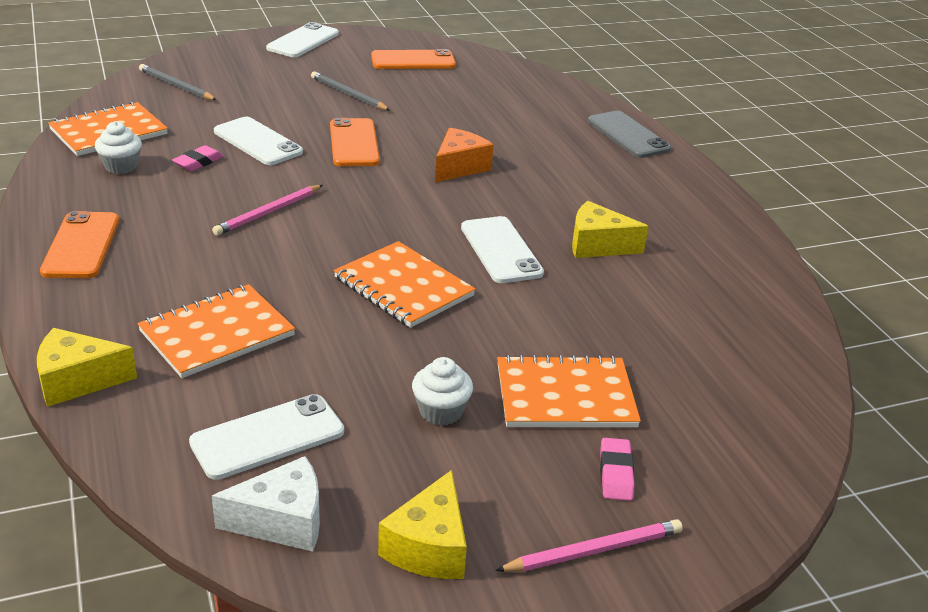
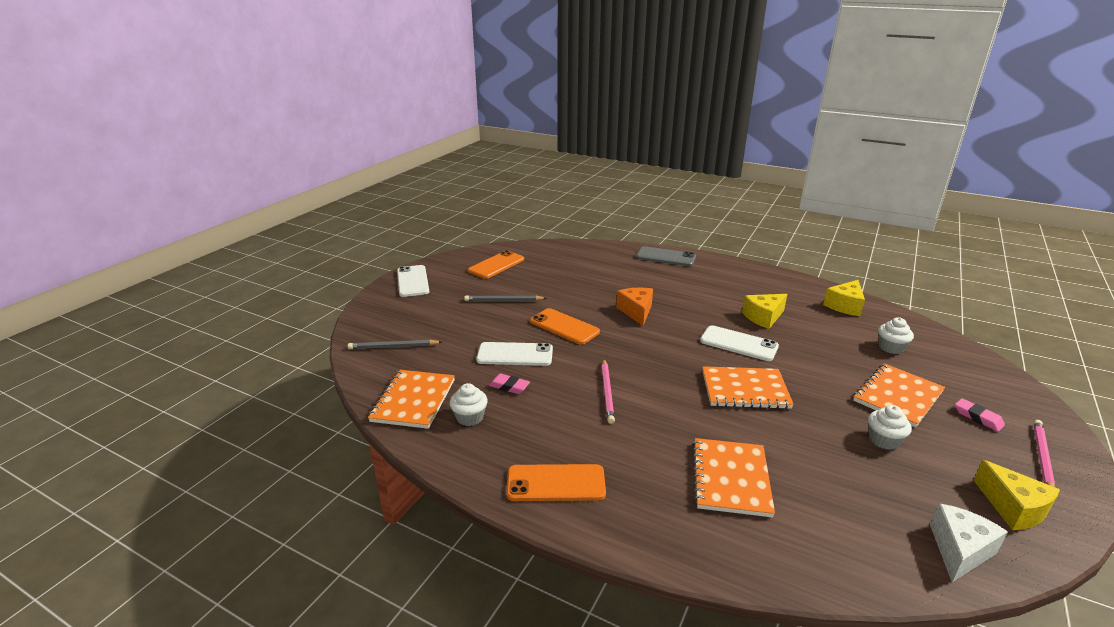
camera: 40 degrees left, 5 degrees down
yellow cheese [37,328,137,407] -> yellow cheese moved to [823,280,865,316]
orange phone [40,211,119,278] -> orange phone turned 45 degrees counterclockwise [506,464,606,501]
pink eraser [172,145,223,171] -> pink eraser turned 60 degrees counterclockwise [488,374,530,394]
white phone [189,394,344,480] -> none
none -> white cupcake [878,317,914,354]

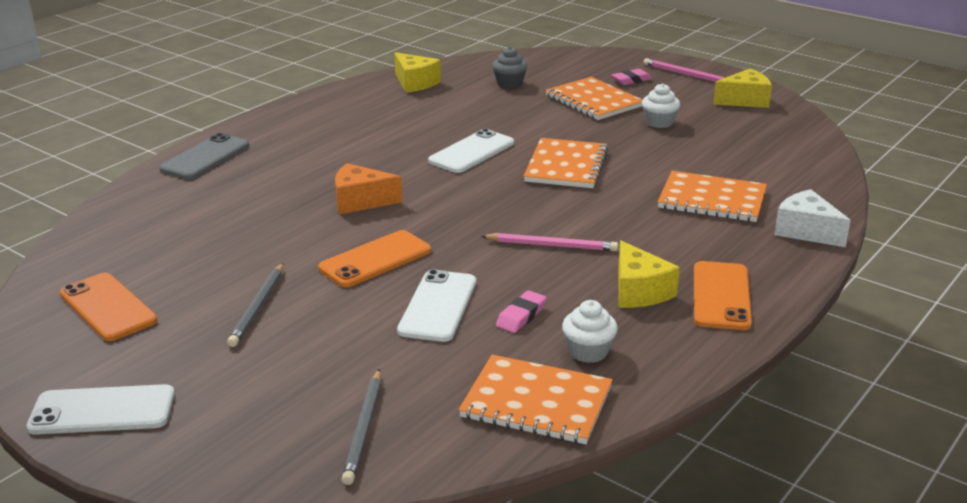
camera: 80 degrees left, 0 degrees up
yellow cheese [742,294,787,329] -> yellow cheese moved to [618,241,680,308]
white cupcake [878,317,914,354] -> grey cupcake [492,47,527,88]
white cheese [930,503,1008,582] -> white cheese moved to [774,189,851,247]

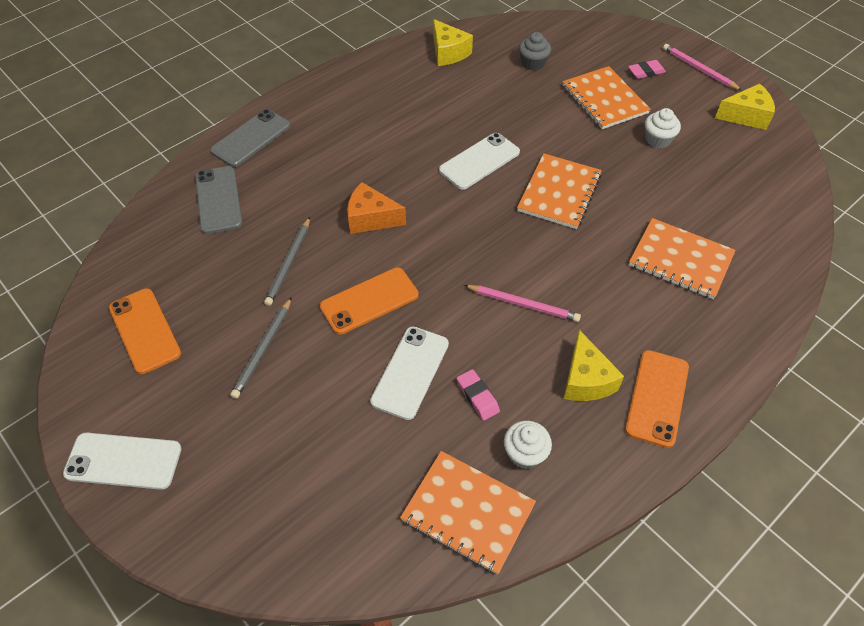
camera: 10 degrees right, 25 degrees up
grey pencil [342,369,381,485] -> grey pencil moved to [264,217,310,306]
pink eraser [496,290,546,333] -> pink eraser turned 75 degrees counterclockwise [457,369,500,420]
white cheese [774,189,851,247] -> none
none -> grey phone [195,166,242,234]

